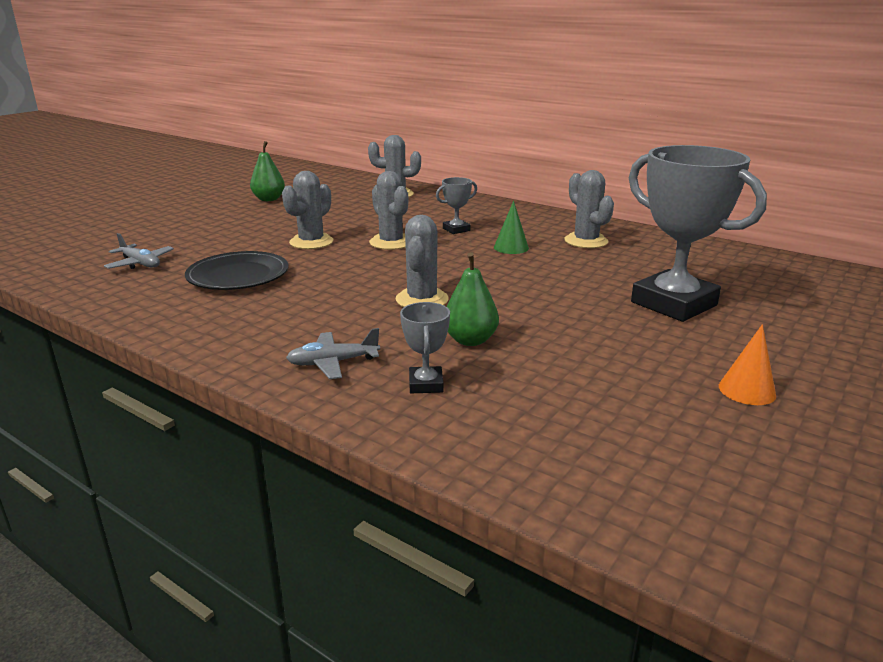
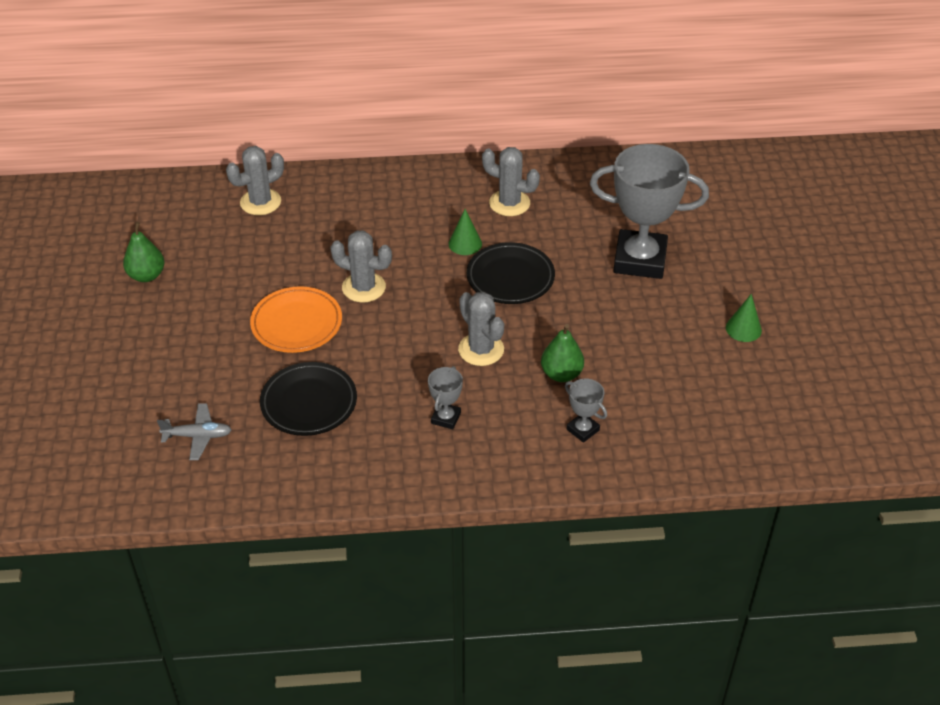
camera: 40 degrees left, 20 degrees up
grey cactus [282,171,333,249] -> orange plate [250,286,342,353]
grey plane [286,328,380,379] -> none
grey trophy [436,177,477,234] -> grey trophy moved to [428,366,463,429]
orange cone [719,324,776,405] -> green cone [726,294,762,342]
none -> black plate [467,242,555,304]

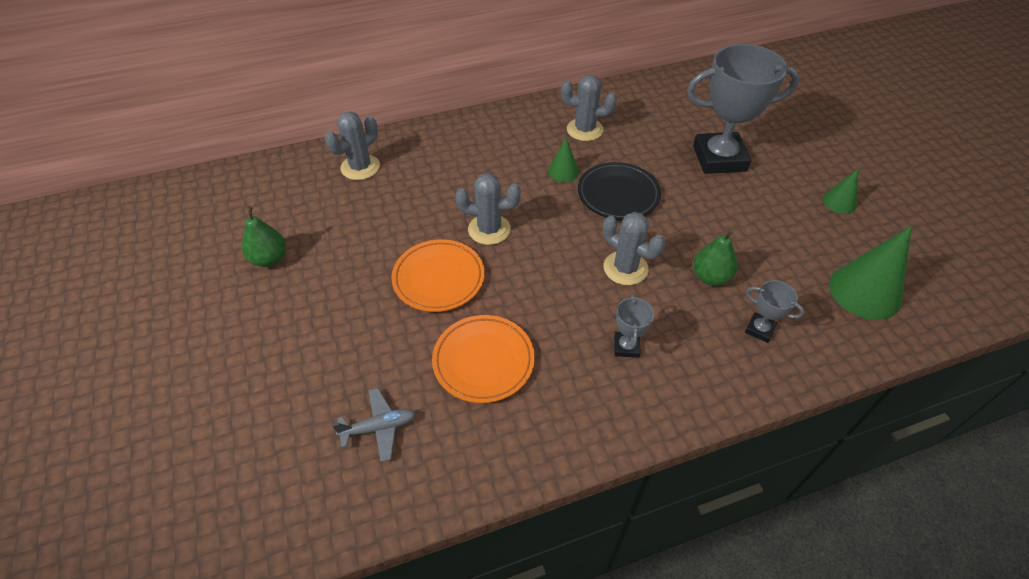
camera: 15 degrees left, 5 degrees up
black plate [260,362,357,436] -> orange plate [432,315,535,403]
none -> green cone [829,226,912,320]

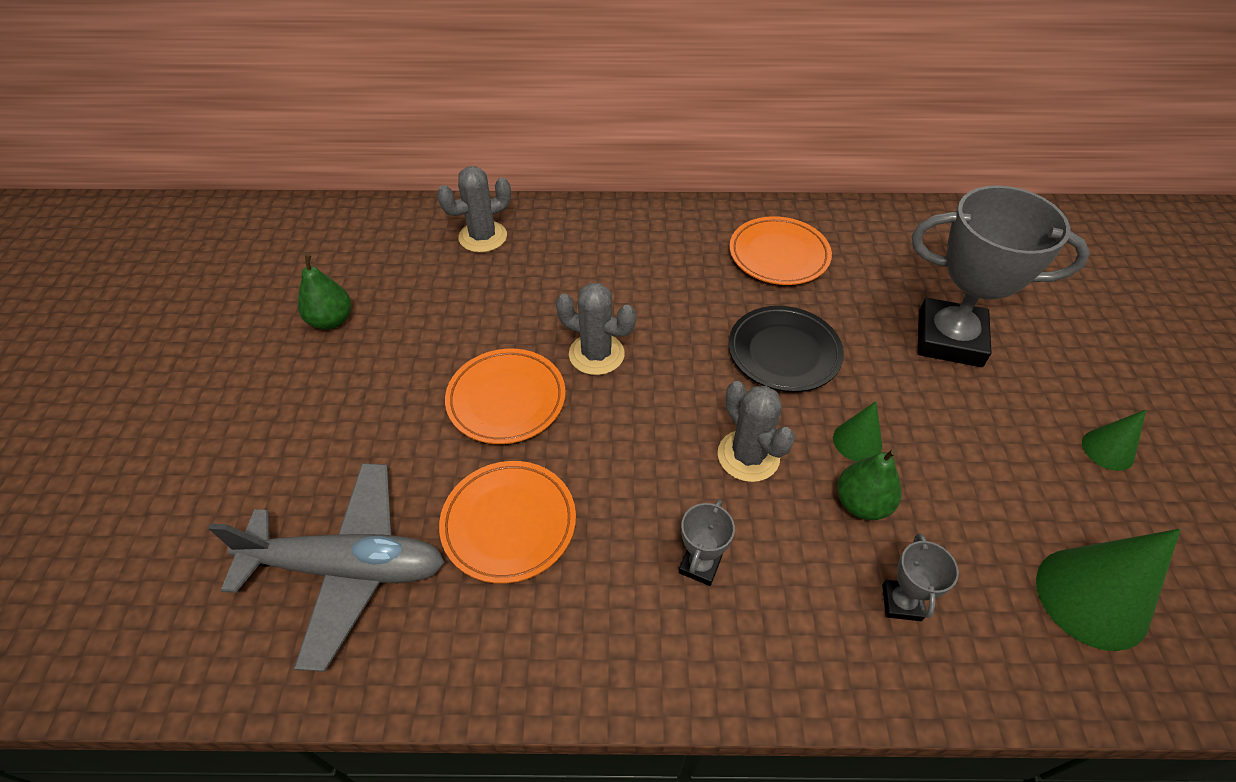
camera: 20 degrees right, 0 degrees up
grey plane [332,388,416,462] -> grey plane [208,463,445,672], size x2.09
green cone [548,137,579,182] -> green cone moved to [833,401,882,461]
grey cactus [561,75,617,141] -> orange plate [729,216,832,285]
grey trophy [745,280,805,343] -> grey trophy turned 45 degrees clockwise [882,533,959,621]

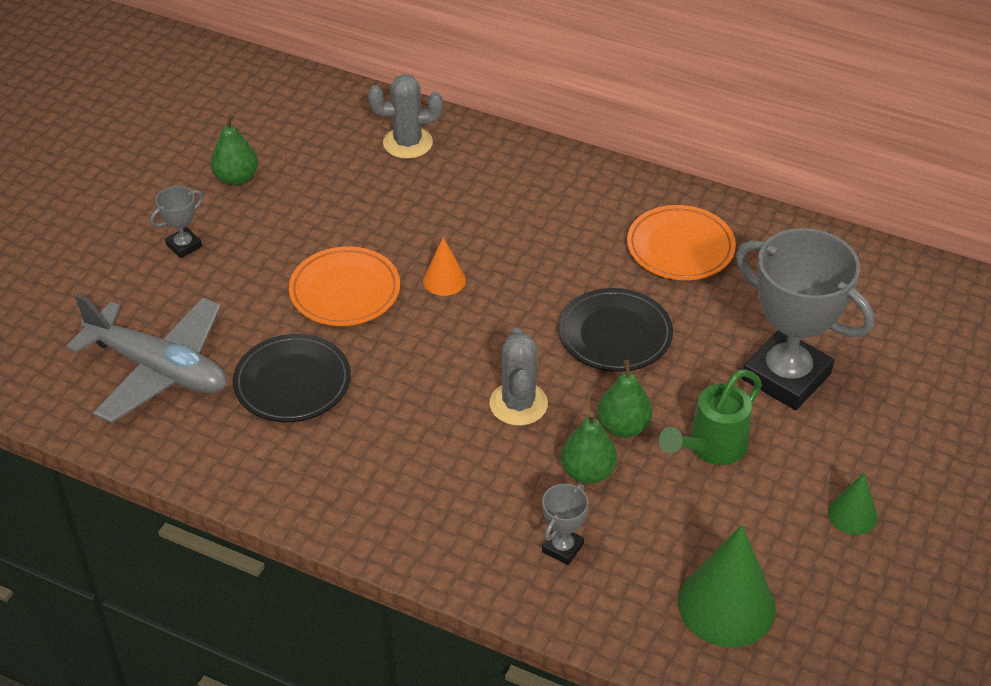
camera: 25 degrees right, 5 degrees down
orange plate [439,461,576,584] -> black plate [233,334,351,422]
grey cactus [556,283,636,375] -> orange cone [423,237,466,296]
grey trophy [679,499,735,586] -> grey trophy moved to [150,186,203,258]
green cone [833,401,882,461] -> green pear [597,360,653,438]
none -> green watering can [659,369,762,465]

